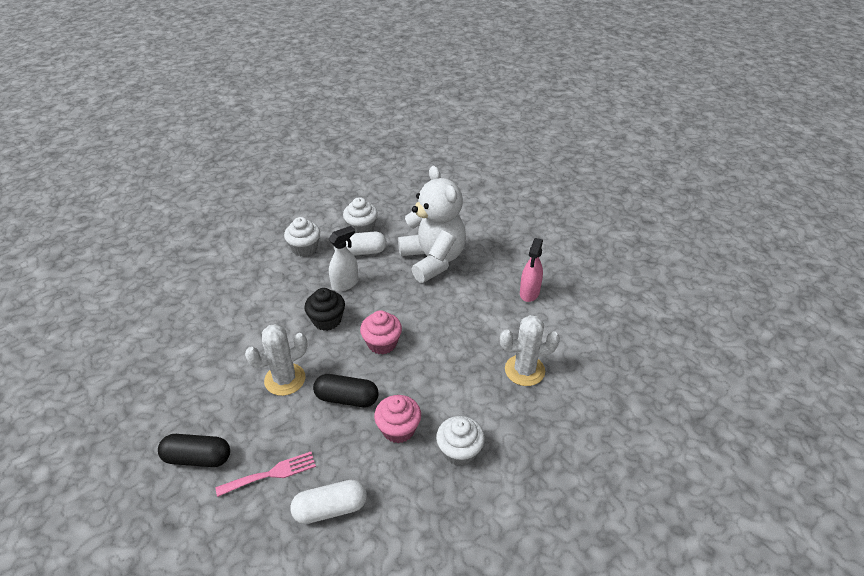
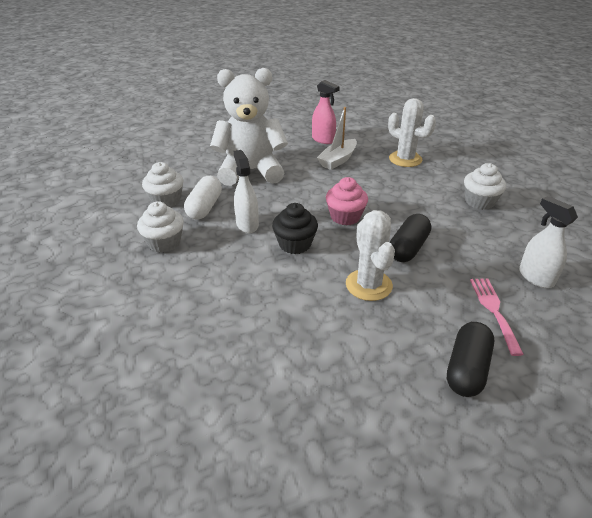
camera: 70 degrees left, 5 degrees down
white capsule [290,480,367,524] -> white spray bottle [519,196,578,288]
pink cupcake [374,395,421,443] -> none
white cactus [500,315,560,386] -> white cactus turned 60 degrees counterclockwise [388,98,436,167]
none -> white boat [317,107,357,170]

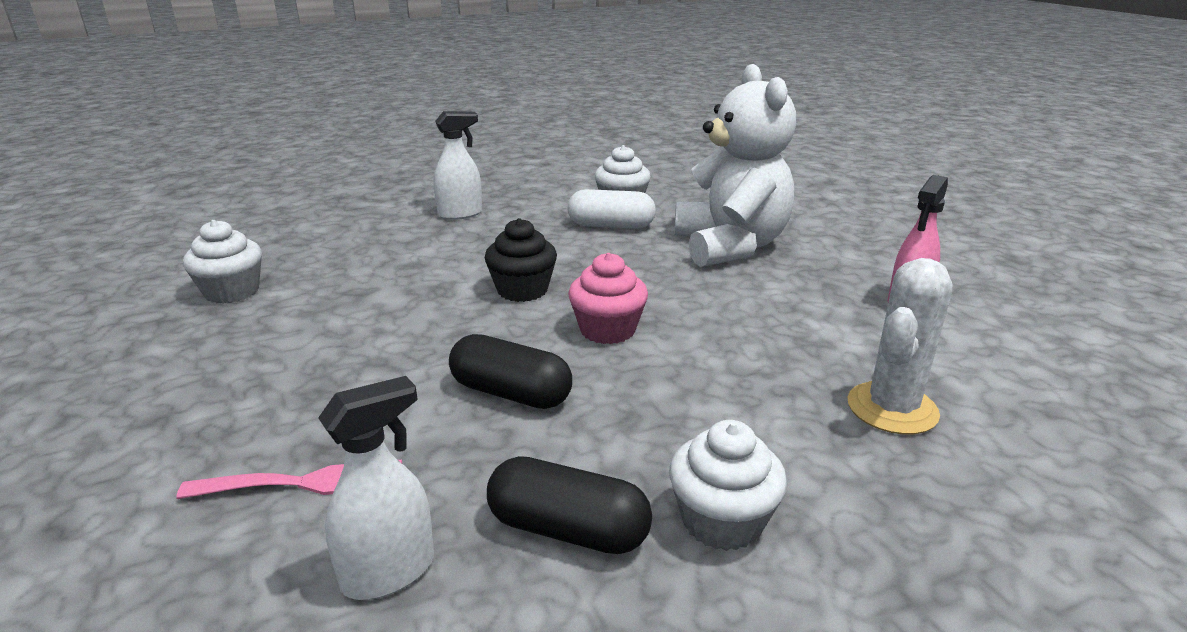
camera: 85 degrees right, 10 degrees down
white cupcake [137,201,184,253] -> white cupcake moved to [183,220,262,304]
white spray bottle [234,150,259,233] -> white spray bottle moved to [434,111,482,220]
white boat [317,107,357,170] -> none
white cactus [346,210,395,301] -> none
black capsule [447,322,494,397] -> black capsule moved to [487,456,652,554]

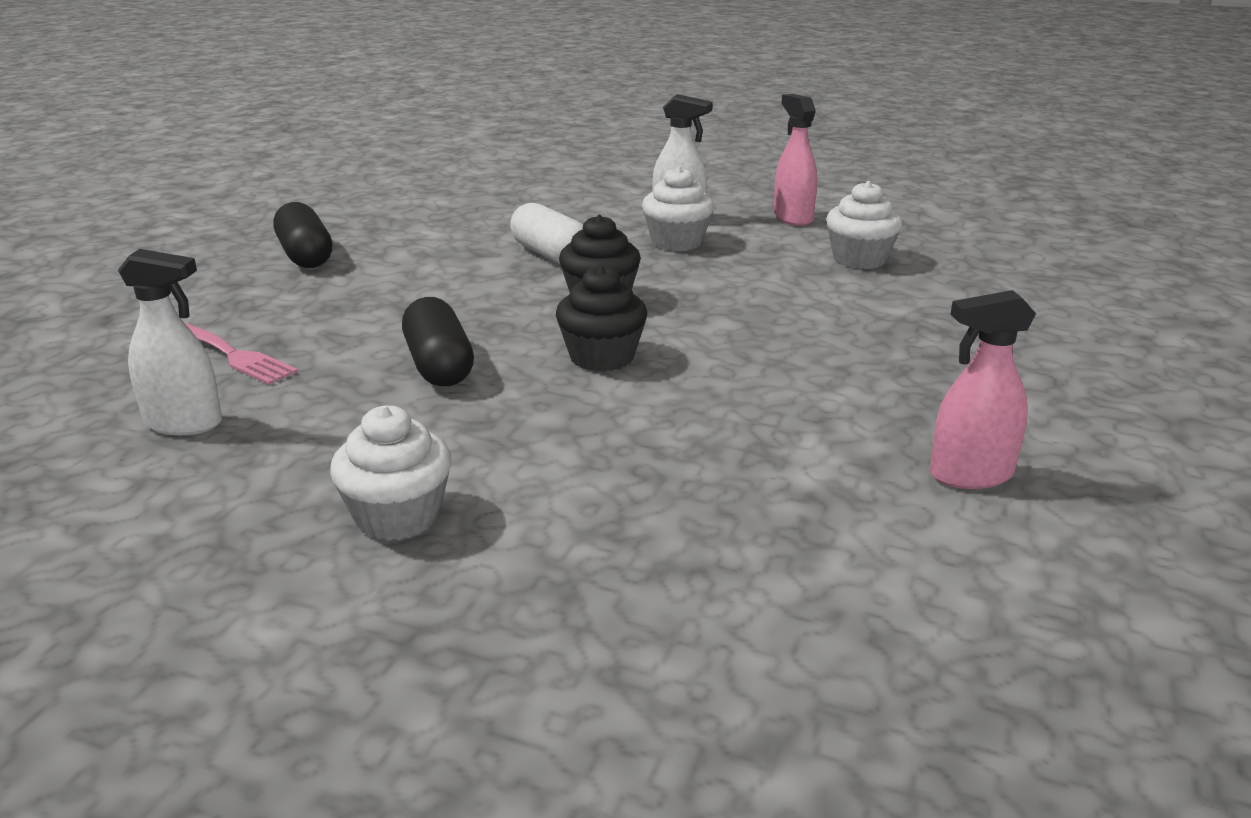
camera: 45 degrees right, 0 degrees up
white cupcake [183,220,262,304] -> white cupcake moved to [642,166,714,251]
black capsule [487,456,652,554] -> black capsule moved to [274,202,332,268]
white capsule [568,189,656,229] -> white capsule moved to [510,203,583,264]
pink cupcake [568,253,648,344] -> black cupcake [556,265,647,372]
white teddy bear [675,64,796,267] -> none
white cactus [848,258,952,435] -> none
none -> pink spray bottle [774,94,817,226]

